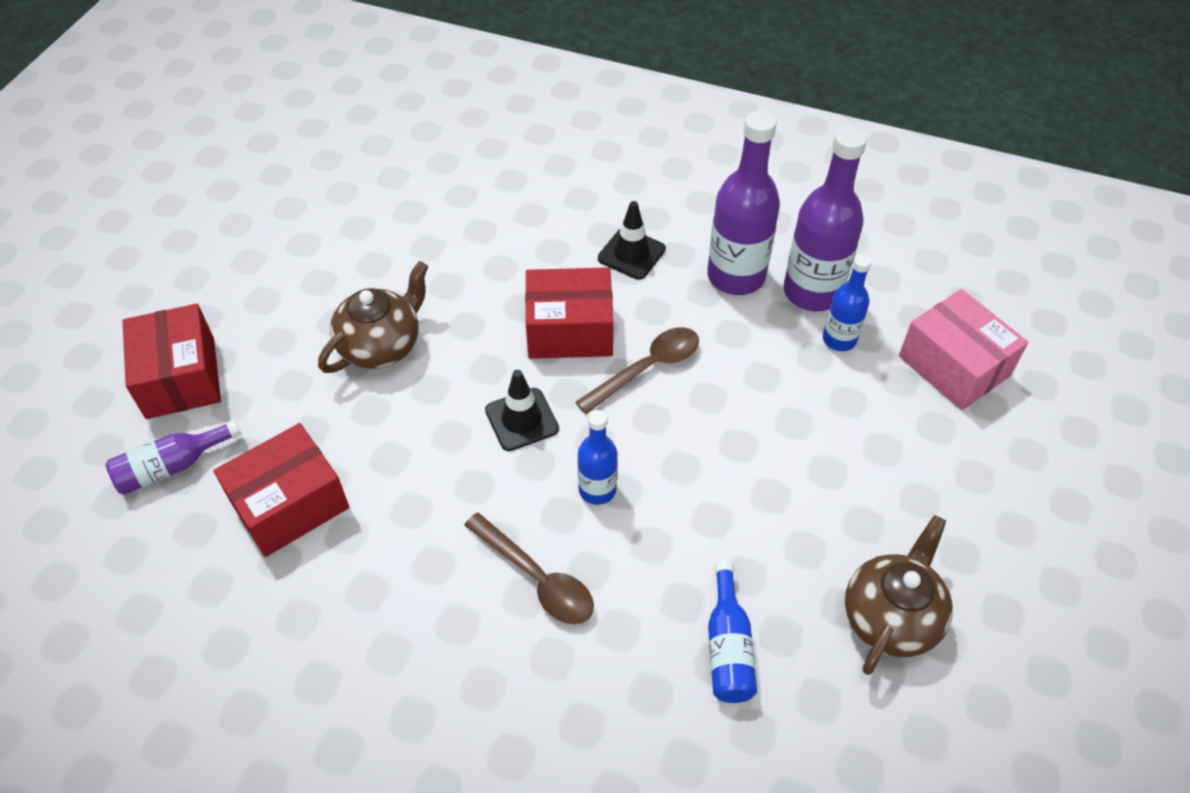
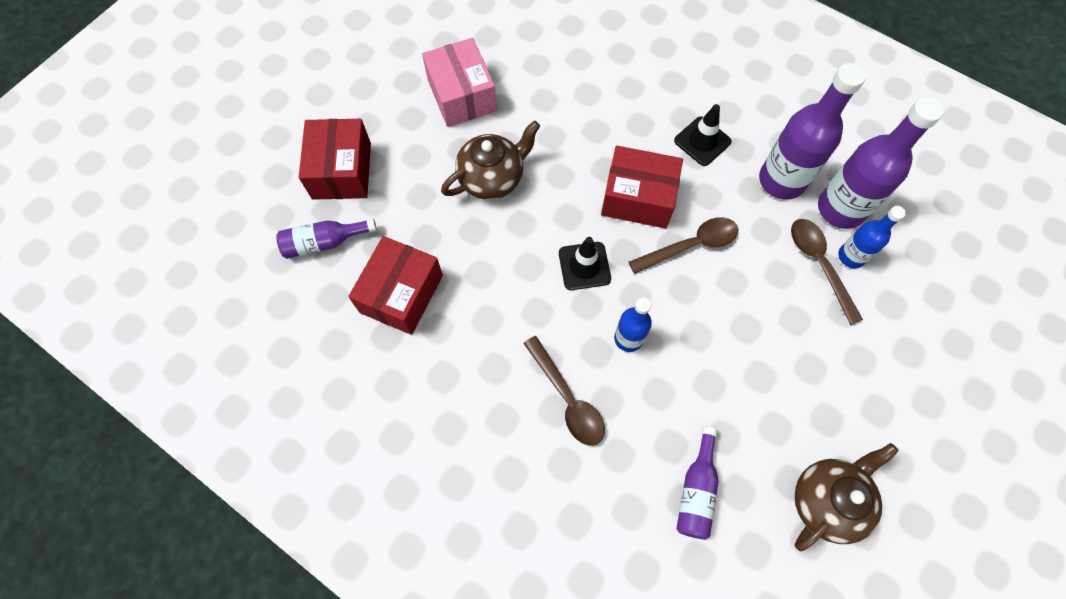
camera: 15 degrees right, 15 degrees up
red box [213,423,349,557] -> red box turned 45 degrees counterclockwise [348,236,443,335]
blue bottle [708,560,757,703] -> purple bottle [676,426,719,540]
pink box [899,289,1028,410] -> pink box moved to [422,38,497,127]
none -> brown spoon [791,219,863,325]

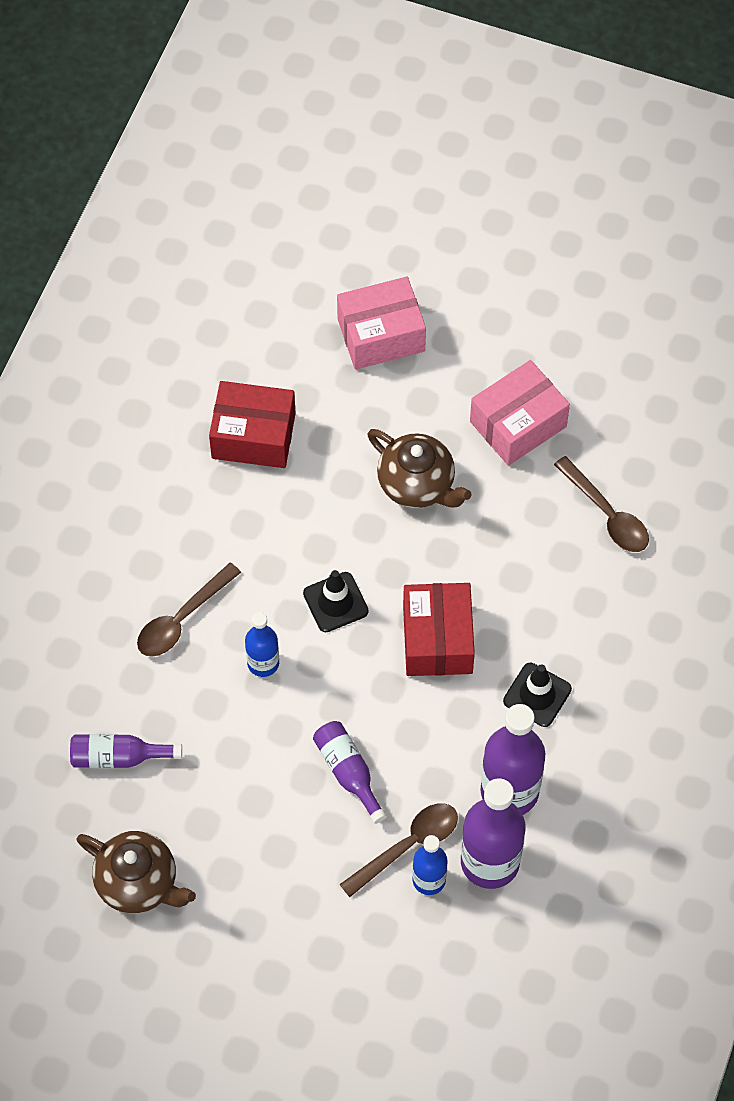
camera: 75 degrees right, 5 degrees down
purple bottle [276,218,377,259] -> purple bottle moved to [313,721,387,824]
red box [299,119,371,200] -> pink box [337,277,426,370]
brown spoon [629,217,738,274] -> brown spoon moved to [554,456,649,552]

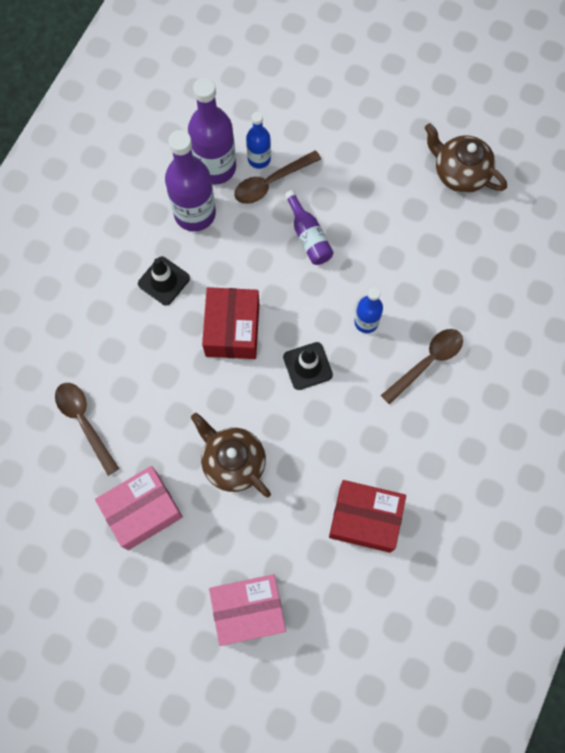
camera: 175 degrees left, 10 degrees up
purple bottle [70,734,182,768] -> none

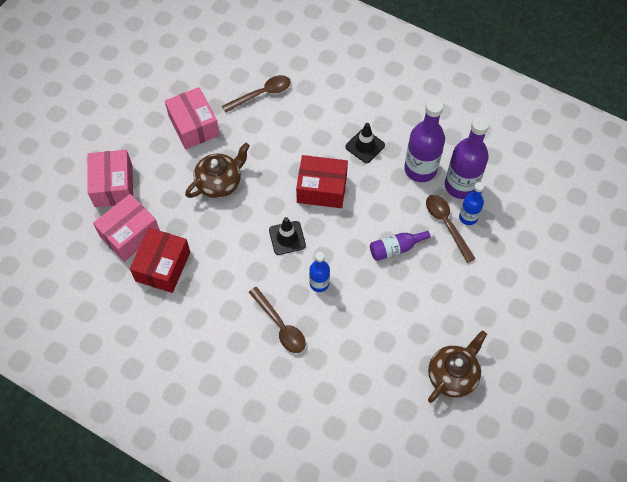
camera: 95 degrees right, 10 degrees down
none -> pink box [93,194,160,262]

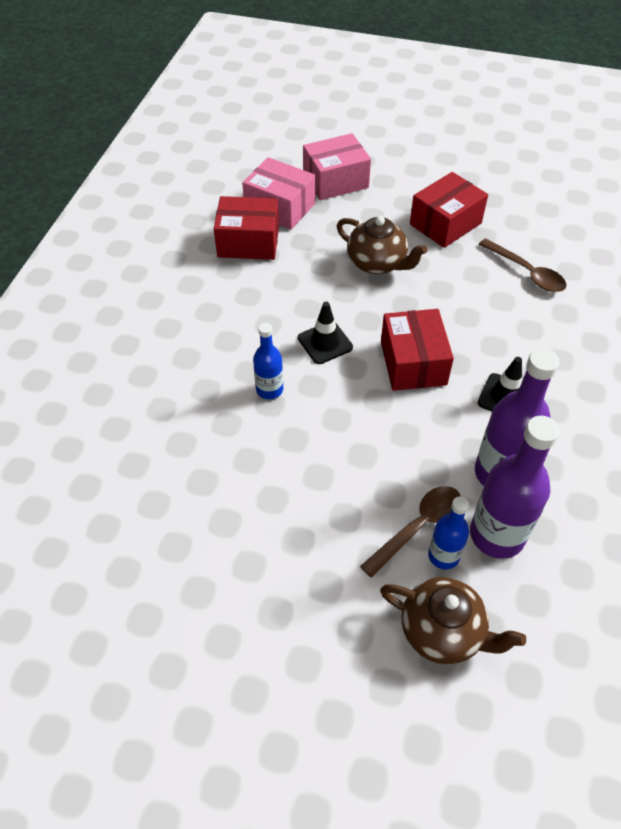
camera: 75 degrees right, 10 degrees down
pink box [165,87,220,149] -> red box [410,172,488,248]
brown spoon [249,287,306,353] -> none
purple bottle [370,229,435,261] -> none
brown teapot [428,331,487,403] -> brown teapot moved to [380,577,526,665]

